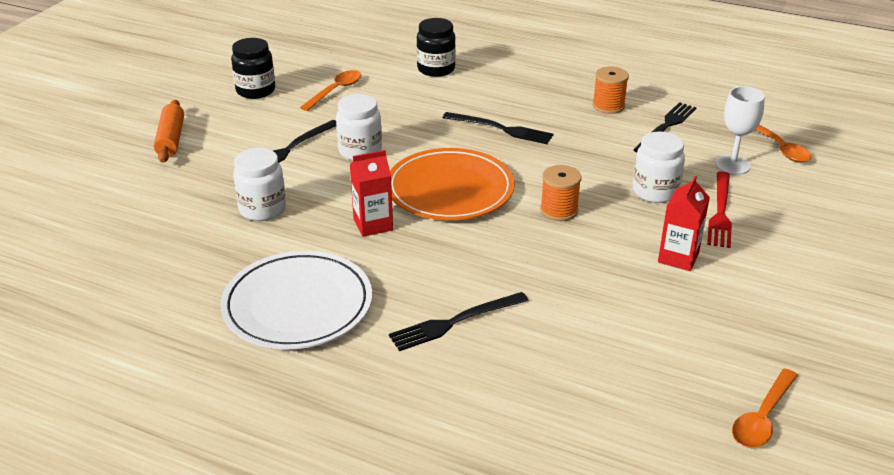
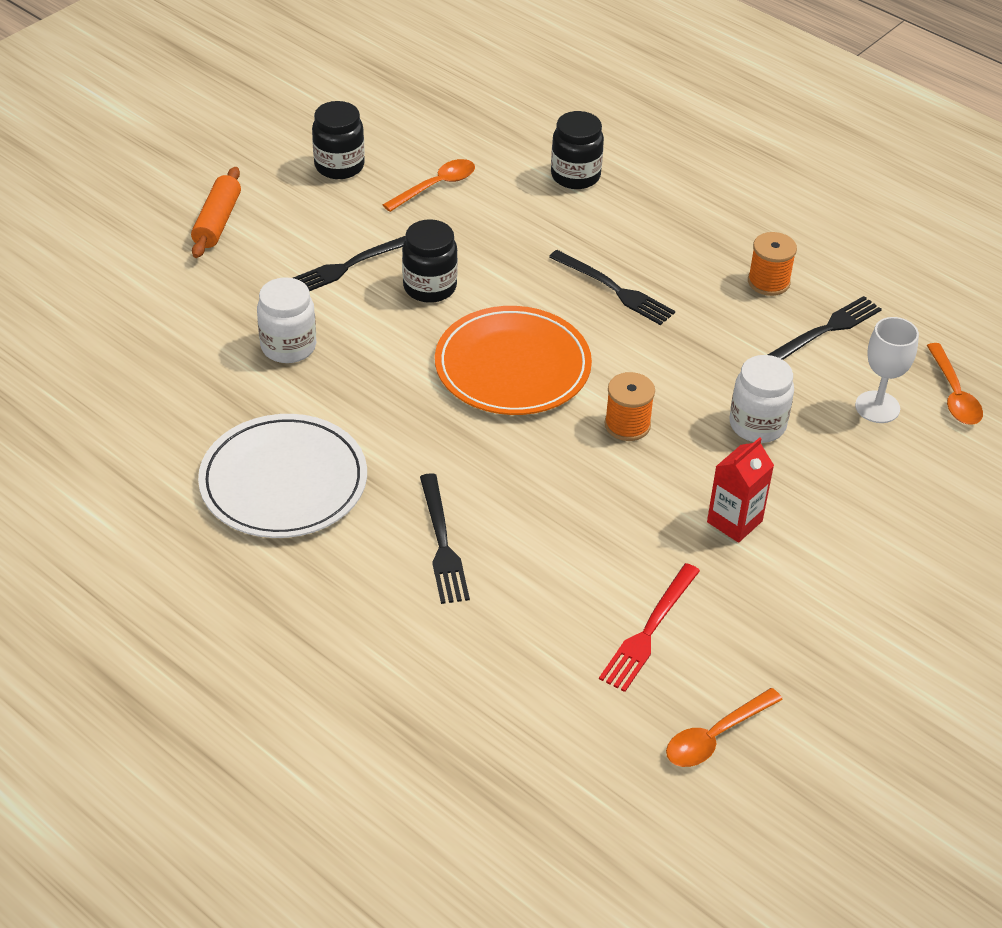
camera: 15 degrees right, 10 degrees up
white jar [336,94,382,161] -> black jar [402,219,458,303]
red carton [350,150,393,237] -> none
black fork [389,292,529,351] -> black fork turned 90 degrees counterclockwise [420,473,470,604]
red fork [707,171,732,248] -> red fork moved to [599,563,700,692]

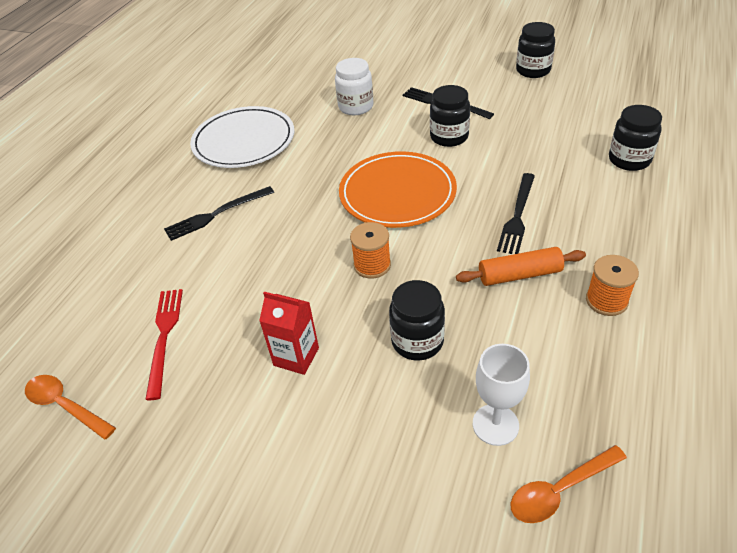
camera: 75 degrees right, 0 degrees up
orange rolling pin [191,167,241,258] -> orange rolling pin moved to [456,247,586,286]
orange spoon [383,159,475,212] -> none
red fork [599,563,700,692] -> red fork turned 75 degrees clockwise [145,289,183,400]
white jar [729,355,794,443] -> black jar [389,280,445,361]
black fork [768,296,882,360] -> none

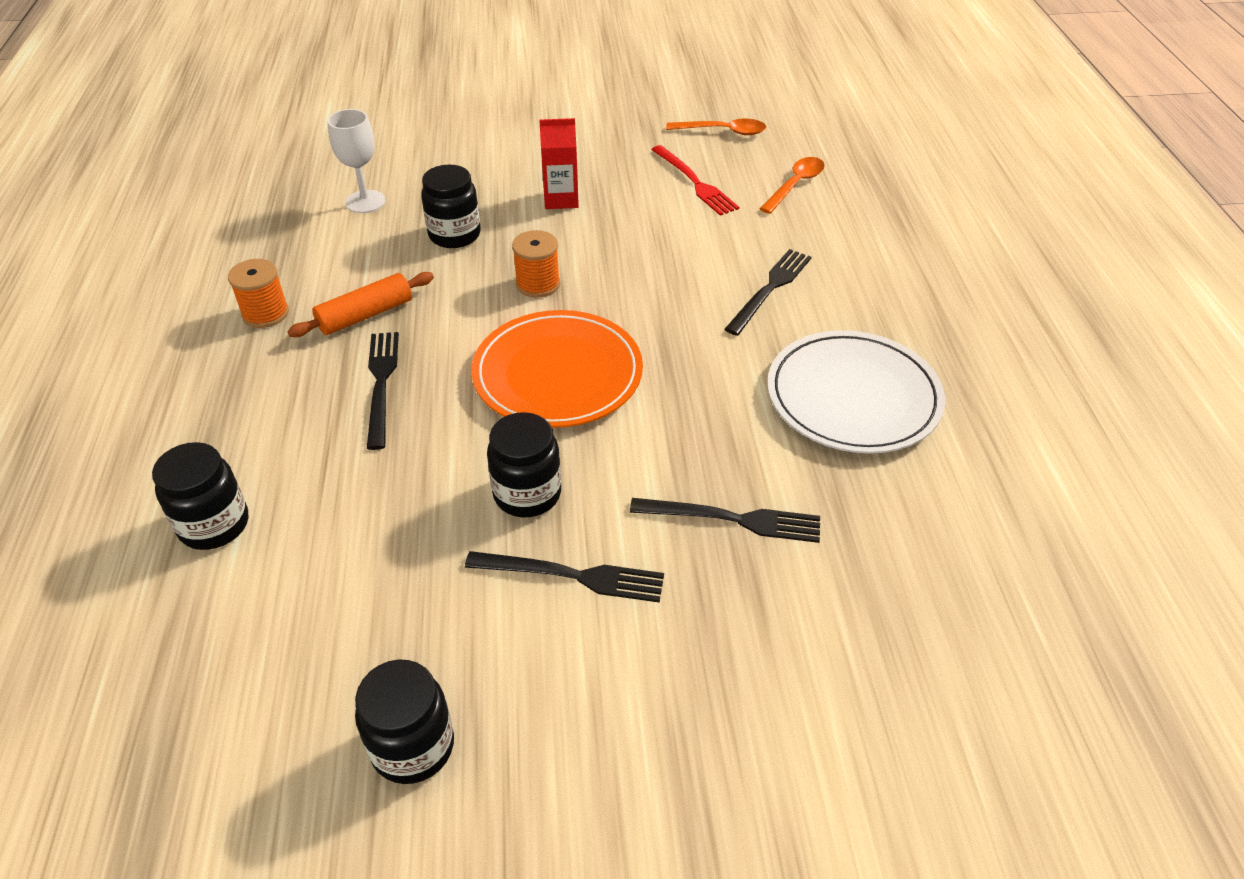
camera: 150 degrees right, 0 degrees up
white jar [335,58,373,115] -> black fork [630,498,820,543]
orange spoon [511,445,627,523] -> orange spoon moved to [760,157,825,214]

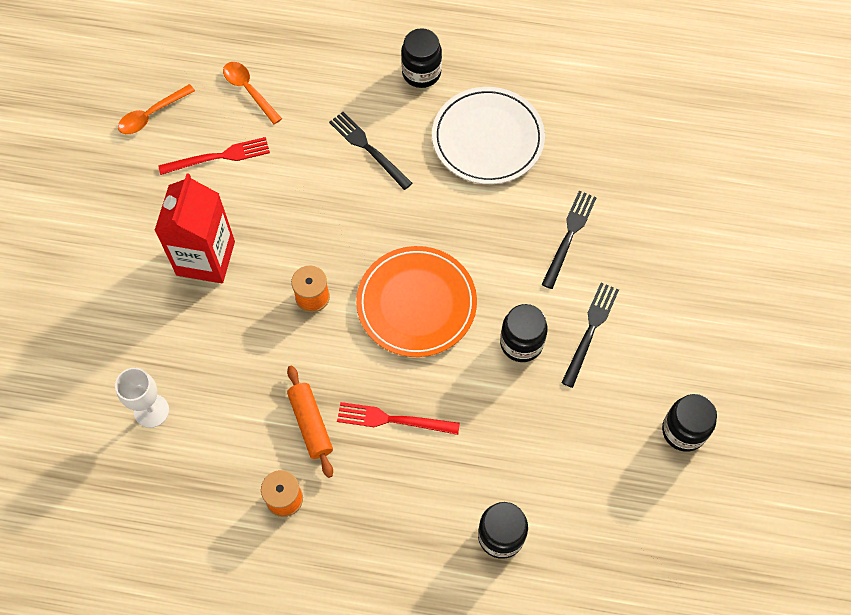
camera: 75 degrees left, 20 degrees up
black fork [367,332,399,450] -> red fork [337,402,460,435]
black jar [421,165,481,248] -> black jar moved to [401,28,442,88]
red carton [539,118,579,209] -> red carton [154,173,235,283], size x1.73
orange spoon [666,119,766,135] -> orange spoon turned 150 degrees counterclockwise [118,84,195,134]

